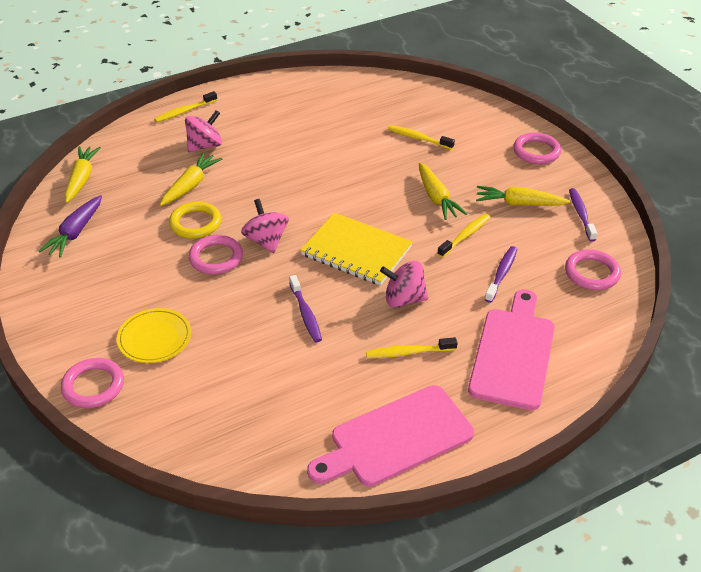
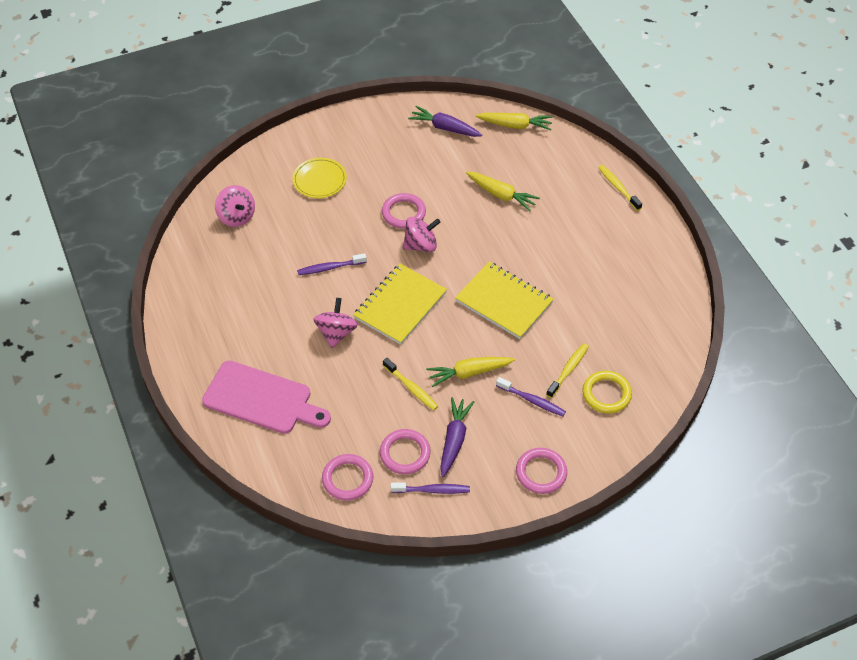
camera: 95 degrees right, 10 degrees up
pink ring [61,358,124,408] -> pink ring moved to [380,429,431,474]
yellow ring [169,202,221,239] -> yellow ring moved to [582,371,632,413]
pink spinning top [185,110,222,152] -> pink spinning top moved to [215,185,255,227]
pink cutting board [307,385,474,487] -> none
yellow toothbrush [366,337,458,358] -> none
yellow carrot [476,186,570,206] -> purple carrot [440,397,474,477]
purple toothbrush [485,246,517,303] -> purple toothbrush moved to [496,377,566,416]
none -> yellow notebook [455,262,554,339]

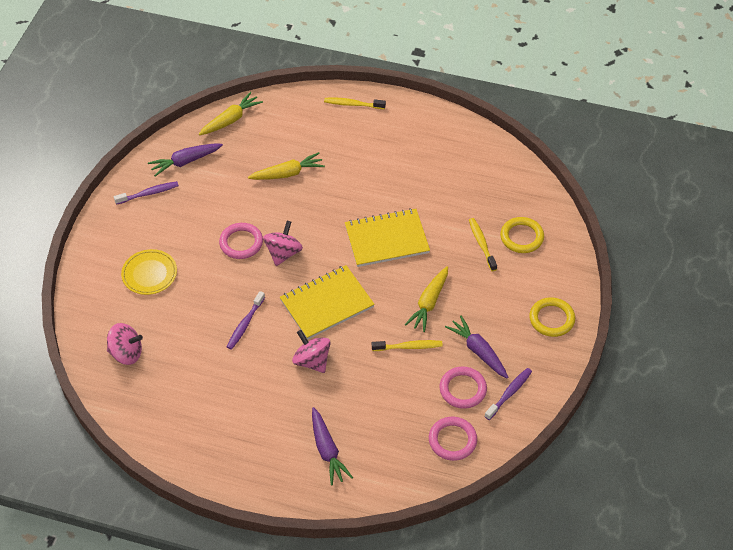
camera: 50 degrees left, 0 degrees up
pink cutting board [202,361,331,434] -> purple carrot [312,407,353,486]
yellow notebook [353,264,447,345] -> yellow notebook turned 75 degrees clockwise [280,265,375,340]
purple toothbrush [496,377,566,416] -> purple toothbrush moved to [114,181,179,205]
pink ring [516,448,567,494] -> yellow ring [529,297,575,337]

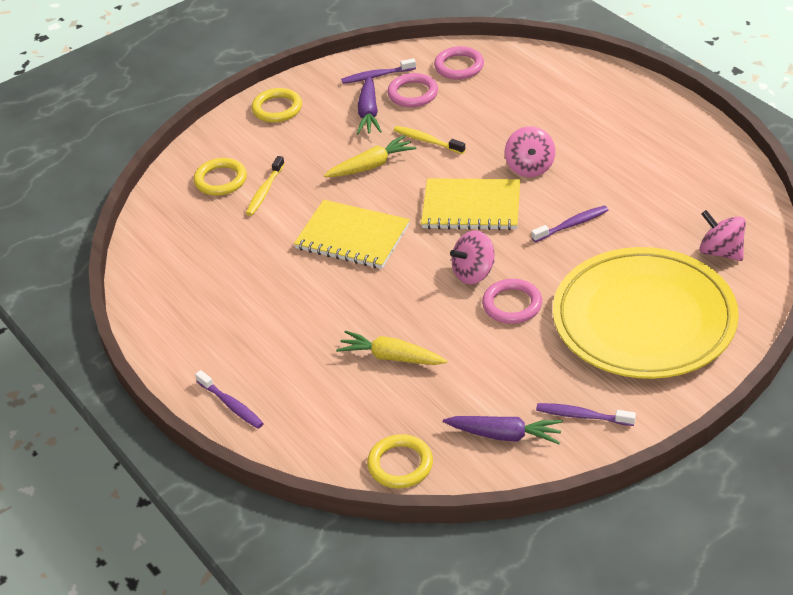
camera: 140 degrees left, 10 degrees down
yellow plate [121,249,177,295] -> yellow plate [553,247,739,379], size x2.40
yellow carrot [199,92,263,135] -> yellow ring [367,434,433,488]
purple carrot [312,407,353,486] -> none
yellow toothbrush [324,97,386,109] -> purple toothbrush [195,370,264,429]

